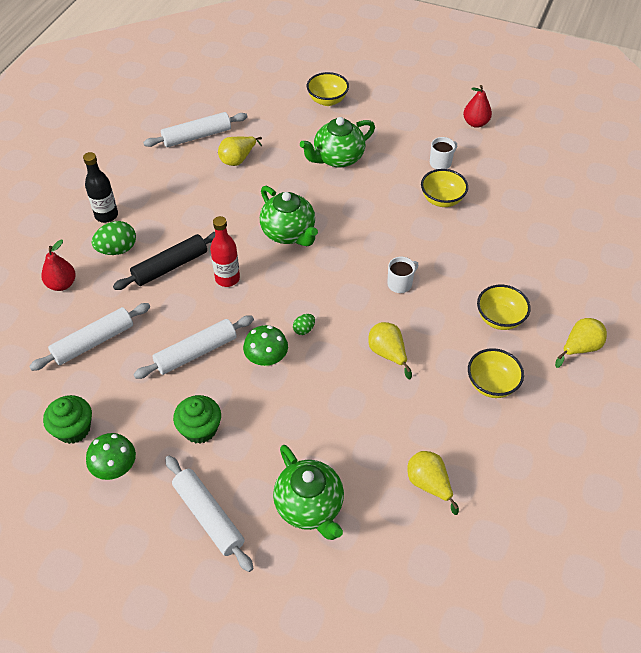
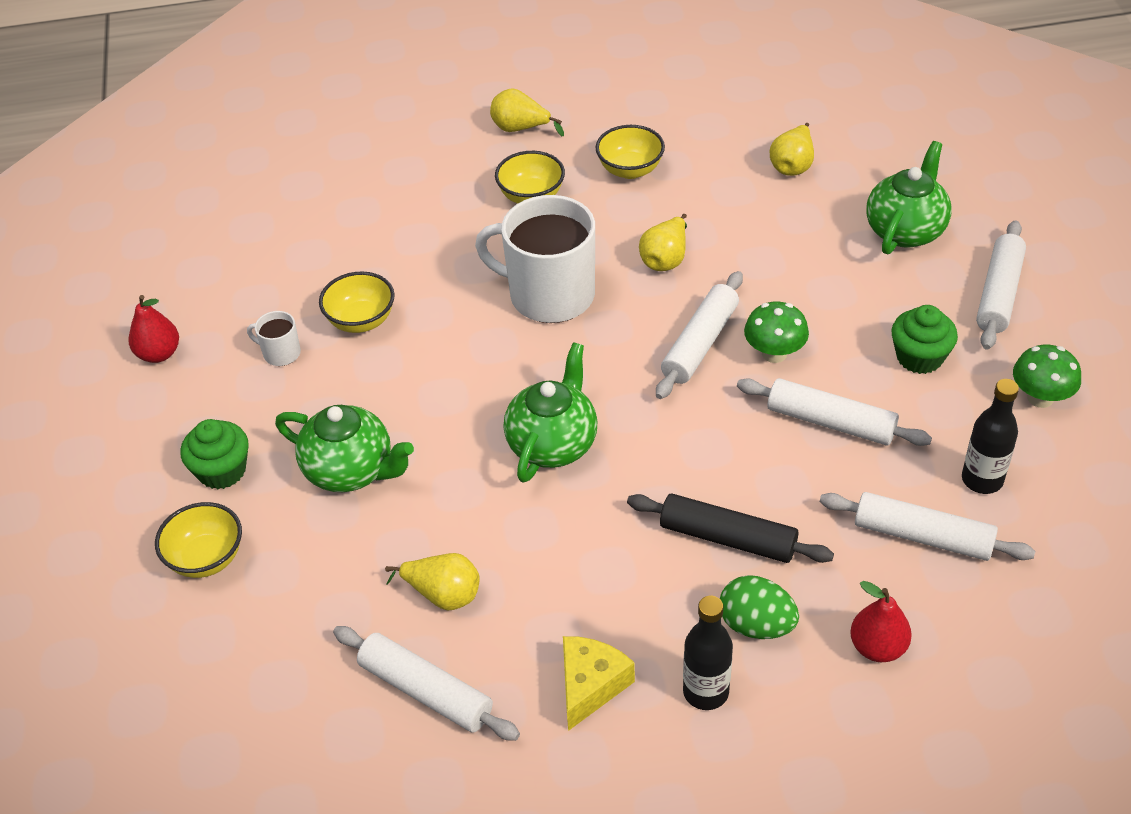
camera: 120 degrees left, 5 degrees down
green cupcake [43,395,92,444] -> green cupcake moved to [180,419,249,489]
red bottle [210,216,240,287] -> none
green egg [293,314,315,335] -> white rolling pin [656,271,743,399]
white mug [387,257,419,293] -> white mug [475,195,595,323], size x2.33
none -> yellow cheese [563,636,635,731]
none -> black bottle [962,379,1019,494]

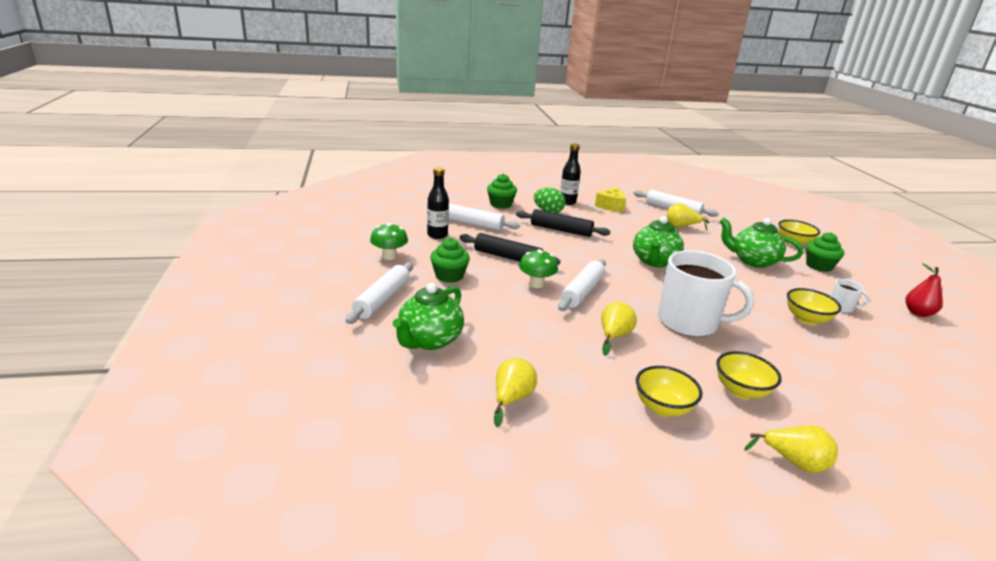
camera: 175 degrees right, 20 degrees down
white rolling pin [737,378,932,446] -> black rolling pin [459,233,560,265]
red pear [850,581,912,662] -> green cupcake [487,174,517,209]

